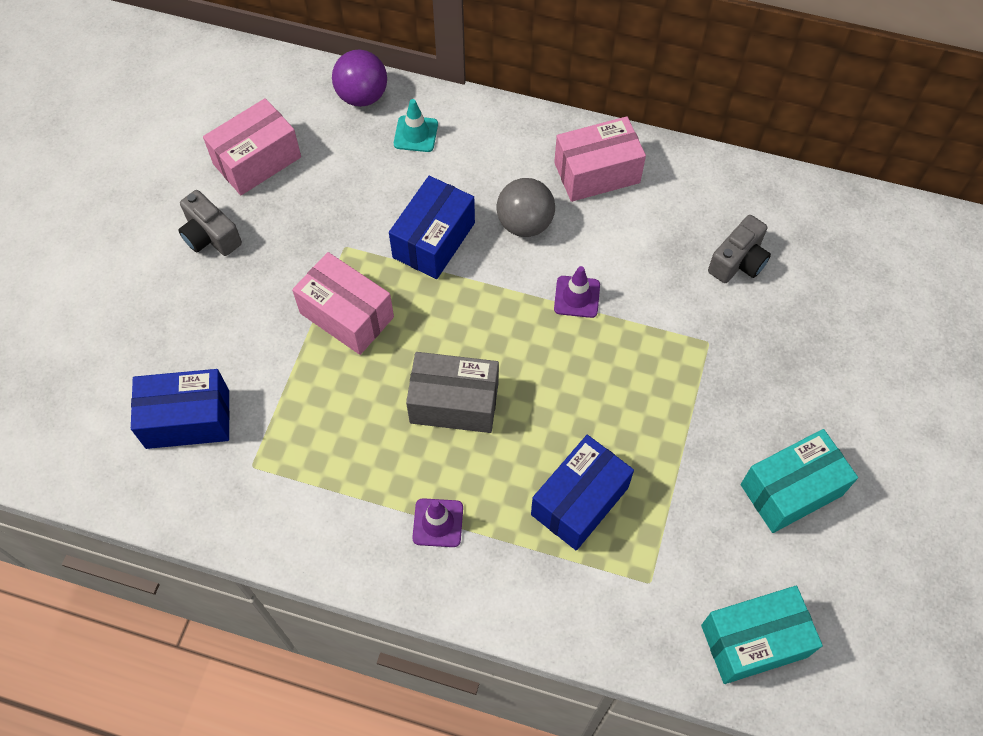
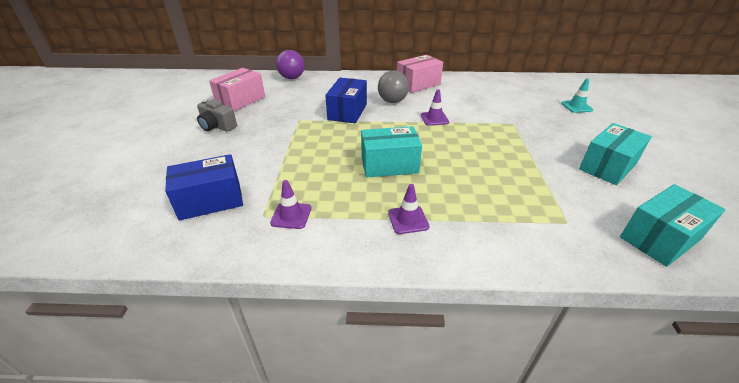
camera: 15 degrees left, 25 degrees down
pink box [292,252,394,355] -> none
turquoise traffic cone [394,99,438,152] -> turquoise traffic cone moved to [561,78,593,113]
grey box [406,352,499,433] -> turquoise box [361,126,422,178]
blue box [531,435,634,550] -> none
grey camera [708,215,771,283] -> none
none -> purple traffic cone [270,180,311,229]

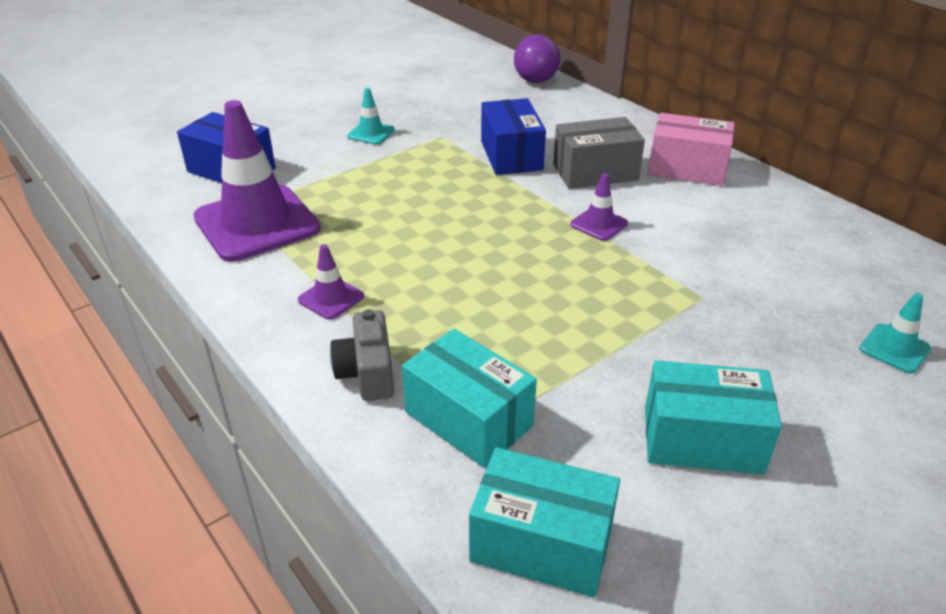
camera: 50 degrees right, 0 degrees up
grey camera [197,99,237,132] -> grey camera moved to [330,309,394,401]
pink box [209,68,265,111] -> none
purple traffic cone [270,180,311,229] -> purple traffic cone [193,100,321,262], size x2.28
blue box [325,78,367,123] -> blue box turned 75 degrees counterclockwise [481,98,546,175]
turquoise box [361,126,422,178] -> turquoise box moved to [402,329,537,468]
grey ball [378,71,409,103] -> grey box [553,117,645,189]
none -> turquoise traffic cone [347,88,395,144]

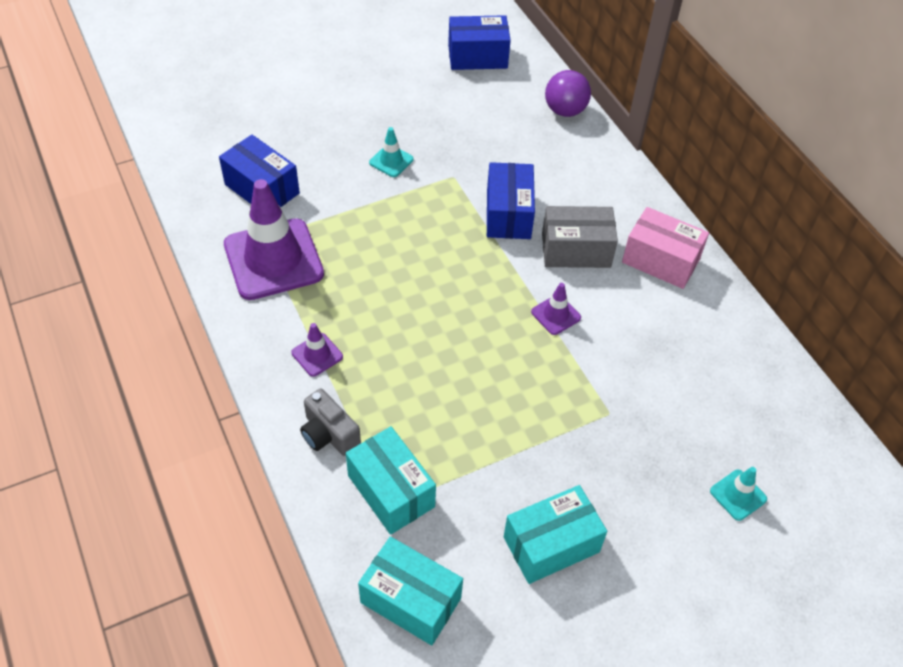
camera: 10 degrees right, 15 degrees up
grey camera [330,309,394,401] -> grey camera turned 45 degrees counterclockwise [300,388,361,456]
turquoise box [645,360,782,475] -> turquoise box turned 45 degrees counterclockwise [504,485,607,584]
none -> blue box [448,15,511,70]

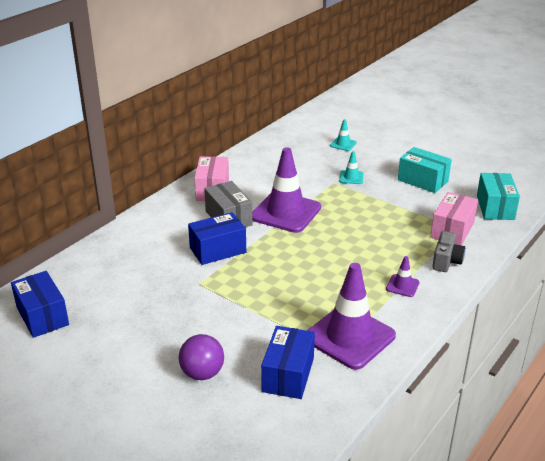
camera: 115 degrees left, 20 degrees down
turquoise box [346,426,436,535] -> pink box [430,192,478,246]
turquoise traffic cone [369,127,414,177] -> turquoise traffic cone moved to [339,151,364,184]
purple traffic cone [531,283,581,335] -> purple traffic cone [252,147,321,233], size x2.28
purple ball [545,70,591,117] -> purple ball moved to [179,334,224,380]

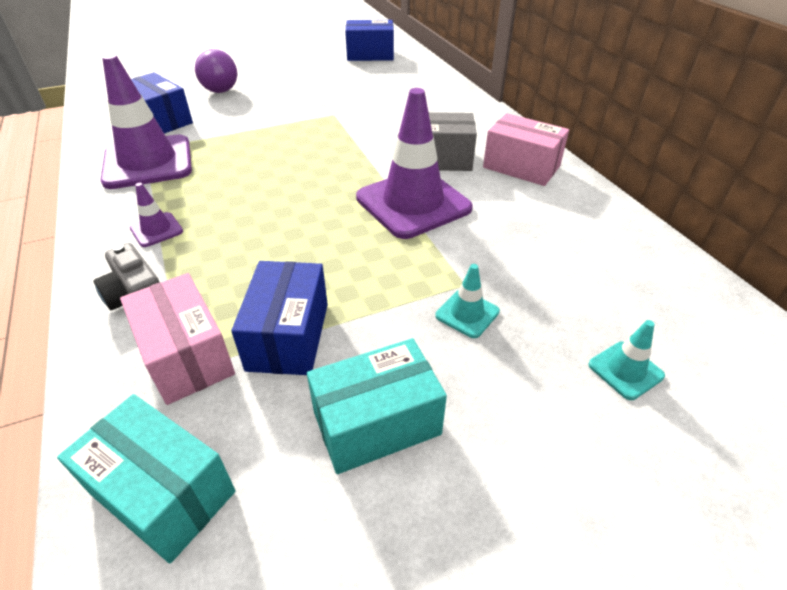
camera: 120 degrees right, 10 degrees up
blue box [188,212,246,265] -> blue box moved to [231,261,328,375]

